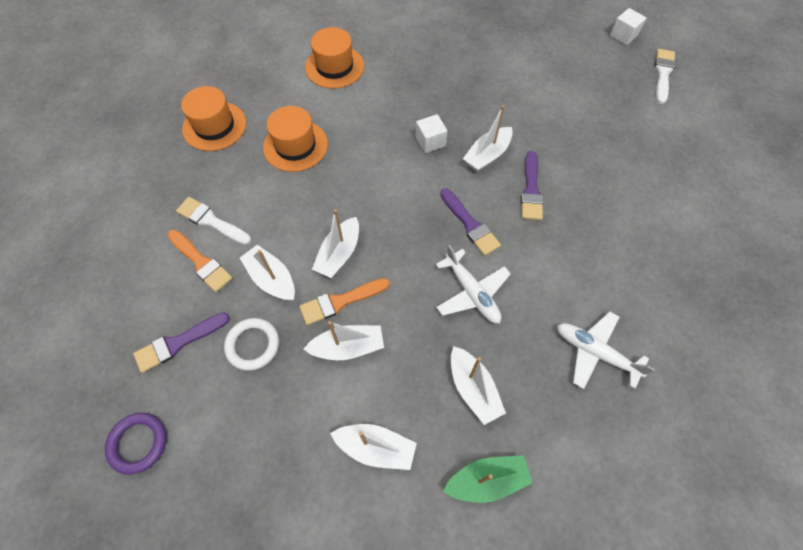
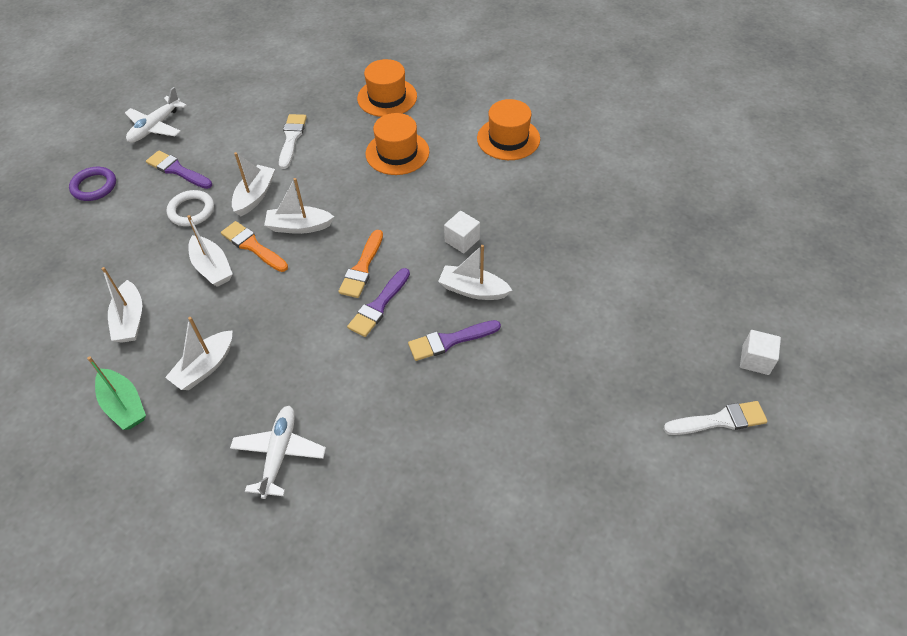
camera: 65 degrees right, 10 degrees down
orange brush [168,230,233,292] -> orange brush moved to [338,230,383,298]
white plane [436,245,511,323] -> white plane moved to [125,87,187,143]

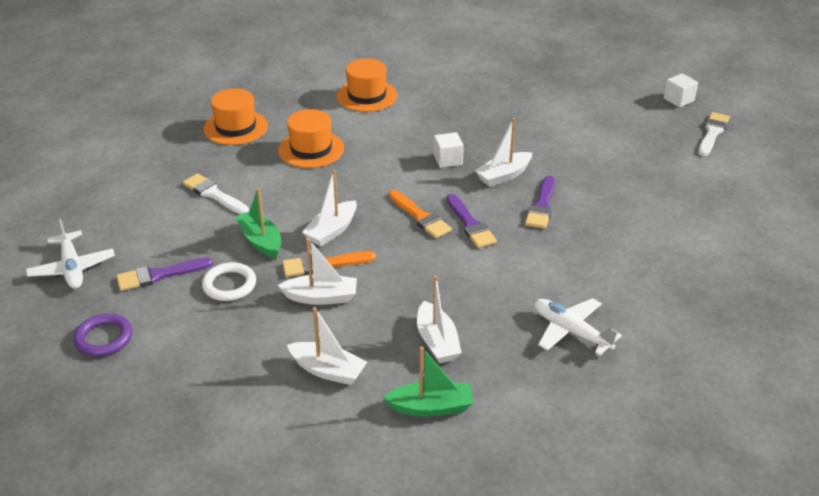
camera: 55 degrees left, 15 degrees down
white boat [232,152,275,216] -> green boat [235,188,281,259]

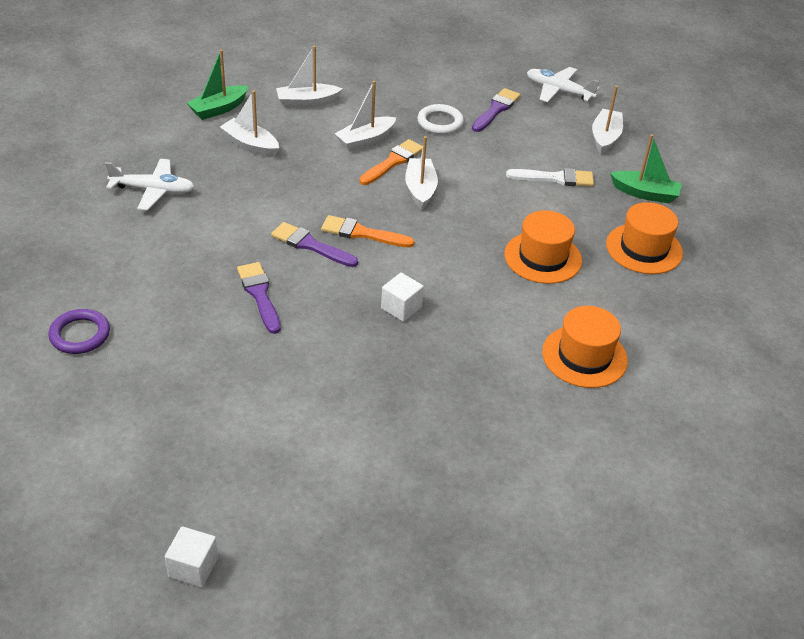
camera: 140 degrees right, 5 degrees up
purple ring [73,314,132,357] -> purple ring moved to [49,309,110,354]
green boat [235,188,281,259] -> green boat moved to [610,134,682,203]
white boat [475,118,532,187] -> white boat moved to [592,86,623,154]
white brush [698,112,730,156] -> none

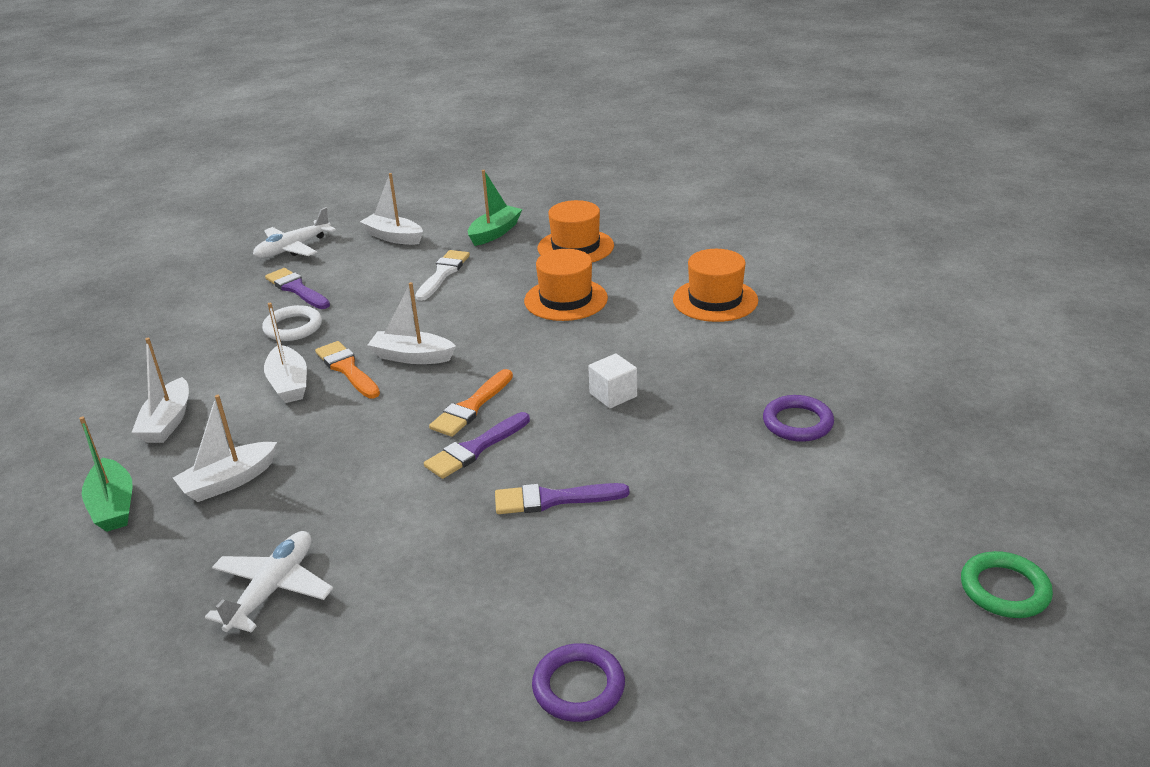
camera: 70 degrees left, 10 degrees down
white cube [165,526,218,587] -> green ring [961,551,1053,618]
none -> purple ring [763,395,834,442]

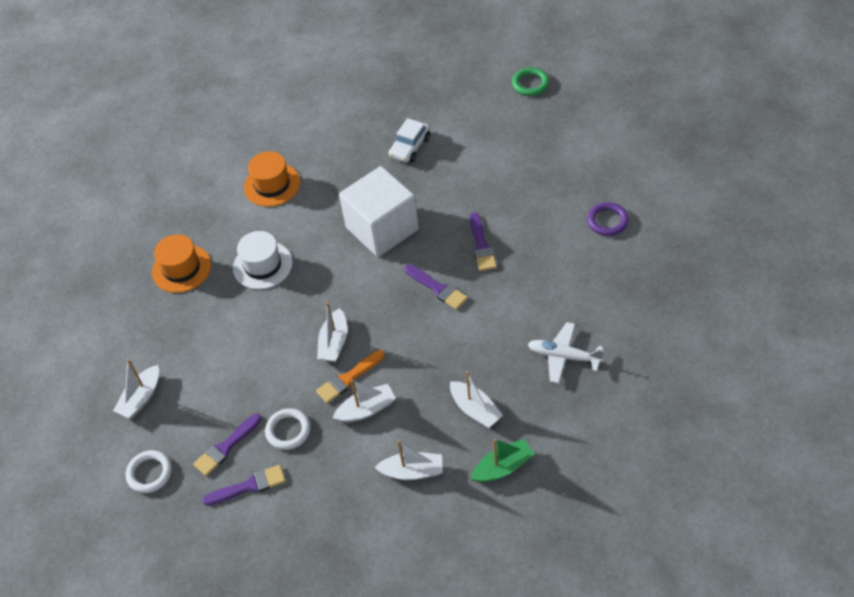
camera: 90 degrees left, 20 degrees up
white plane [253,207,336,258] -> white ring [126,450,172,493]
white brush [415,250,470,301] -> none
orange brush [429,369,513,437] -> none
green boat [468,170,522,246] -> none
orange hat [524,249,608,321] -> white hat [233,231,293,290]
white cube [588,354,637,408] -> white cube [339,166,419,257], size x2.50
purple ring [763,395,834,442] -> white car [389,118,430,163]
none -> purple brush [202,465,286,506]

